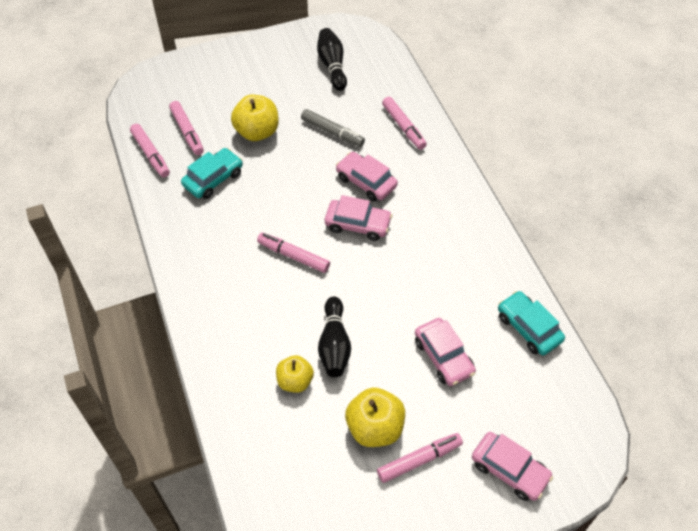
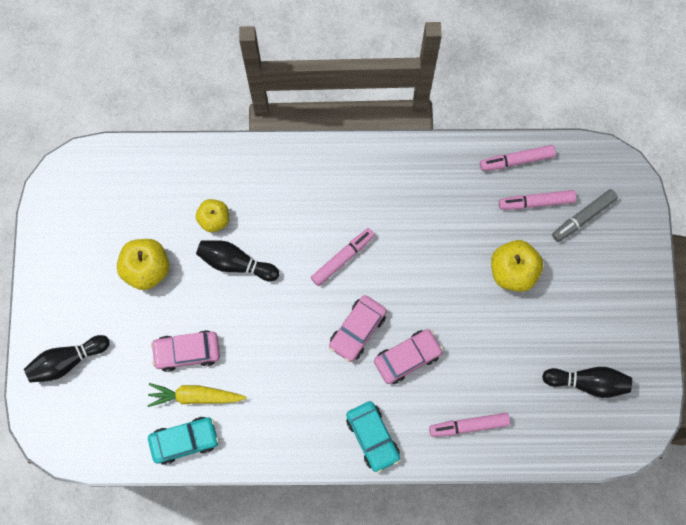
camera: 110 degrees right, 20 degrees up
turquoise car [181,148,243,199] -> turquoise car moved to [346,401,400,473]
grey marker [301,109,365,147] -> grey marker moved to [552,189,618,242]
pink marker [377,433,463,483] -> none
pink car [472,432,553,501] -> black bowling pin [24,335,110,383]
none -> yellow carrot [147,383,247,407]

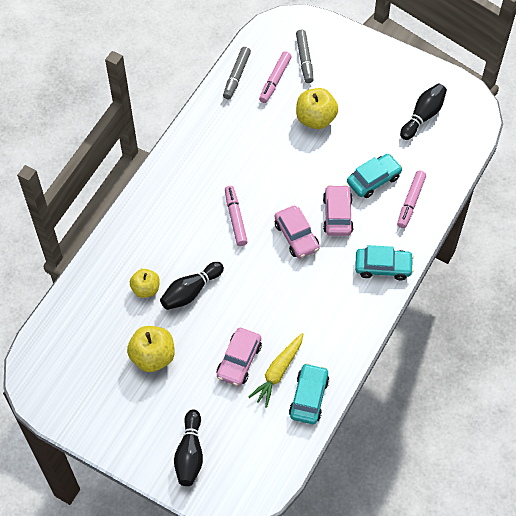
camera: 60 degrees left, 15 degrees down
pink marker [480,145,556,171] -> grey marker [223,47,251,100]
none -> turquoise car [347,154,402,198]

